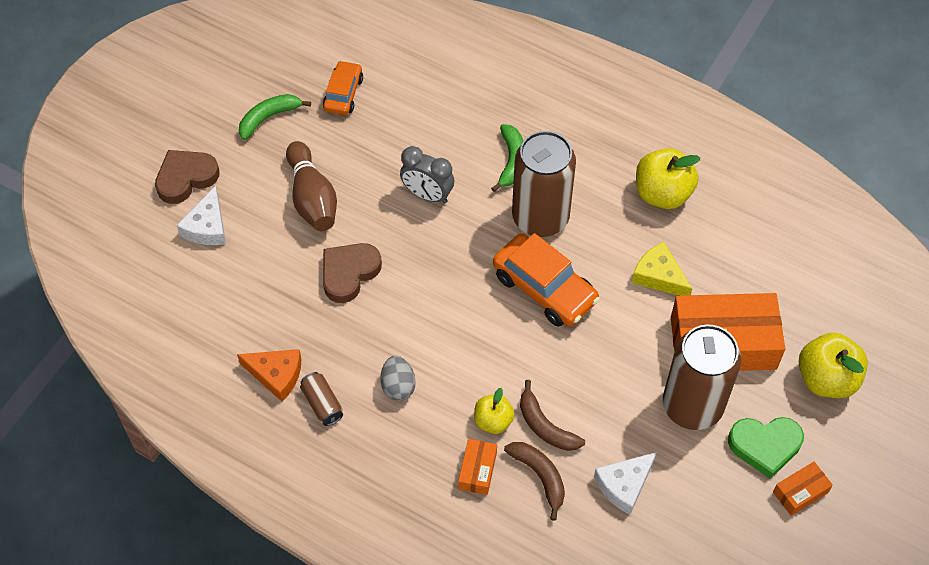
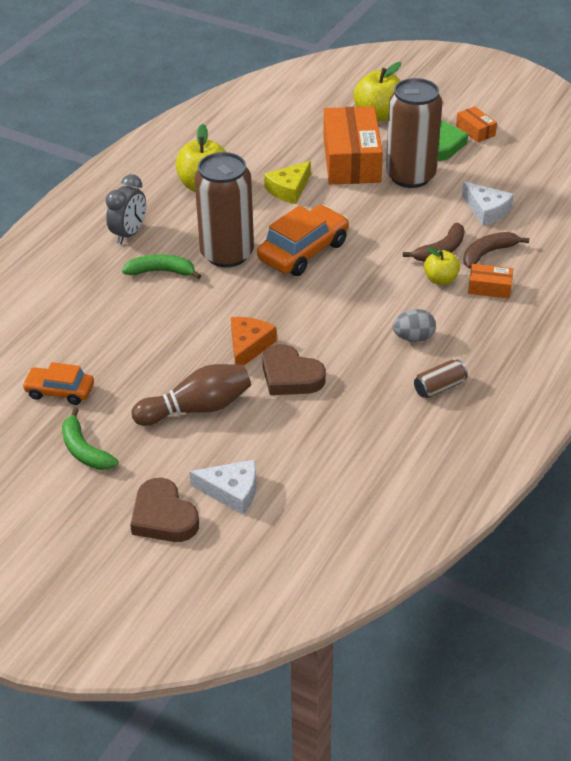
camera: 90 degrees left, 15 degrees down
orange cheese [237,349,301,402] -> orange cheese moved to [231,317,277,365]
grey clock [400,146,454,204] -> grey clock moved to [106,174,146,244]

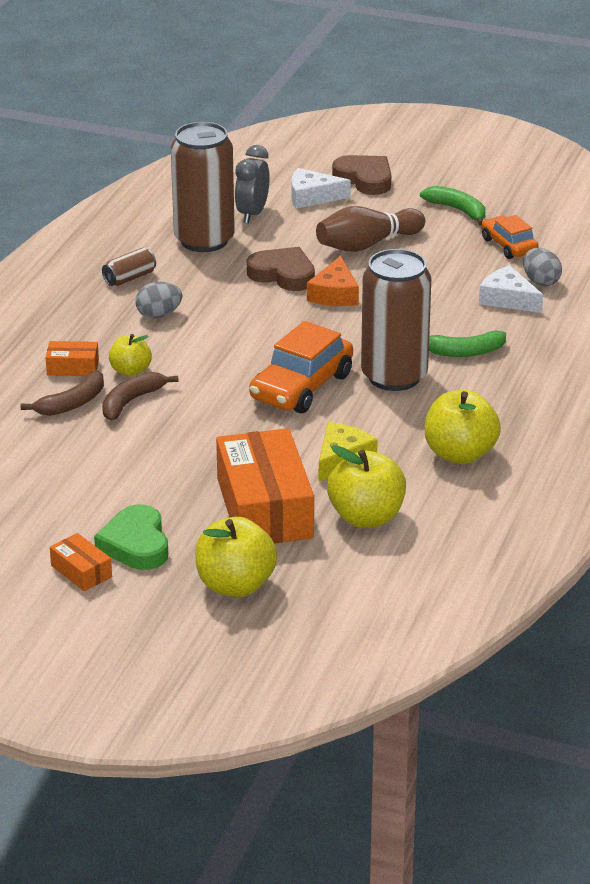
camera: 170 degrees right, 10 degrees down
orange car [22,362,94,405] -> orange car turned 120 degrees counterclockwise [482,215,538,259]
grey clock [106,174,146,244] -> grey clock moved to [235,145,270,223]
brown can [386,78,442,188] -> brown can moved to [171,122,235,252]
white cheese [462,181,514,226] -> white cheese moved to [479,265,543,313]
none -> yellow apple [327,445,406,528]
none -> grey egg [523,248,562,286]

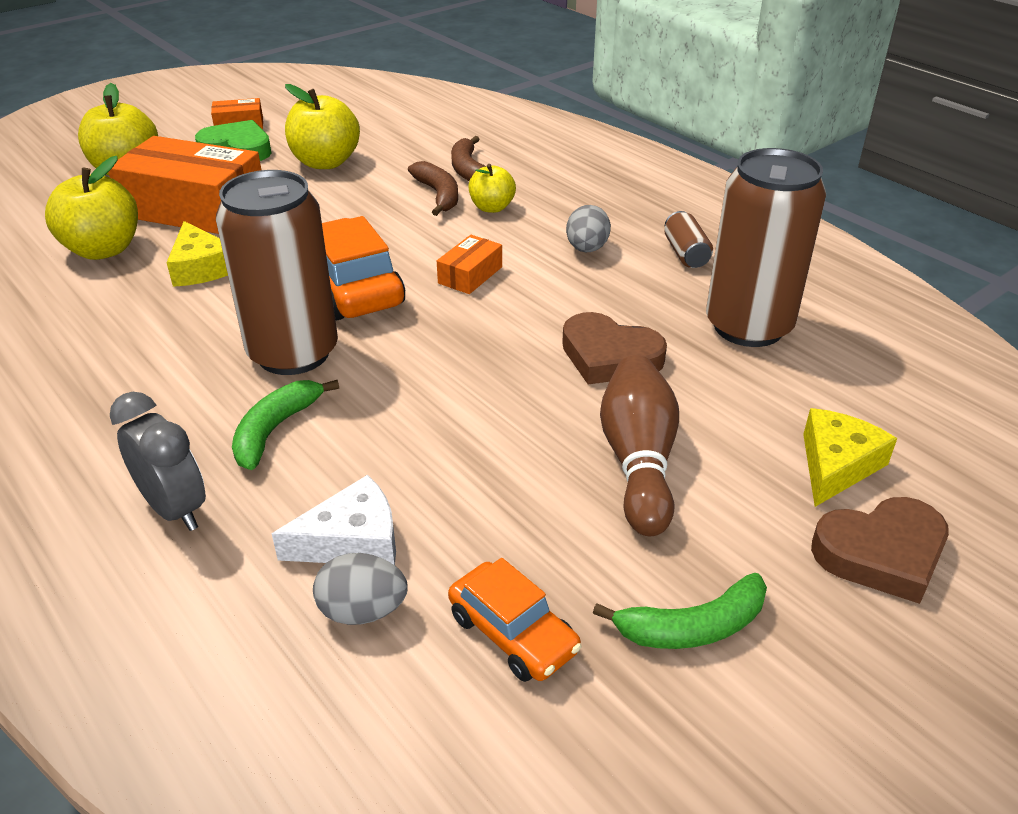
camera: 120 degrees right, 5 degrees up
orange box [46,341,99,376] -> orange box moved to [437,235,502,294]
grey clock [235,145,270,223] -> grey clock moved to [110,392,206,531]
brown heart [247,247,315,291] -> brown heart turned 60 degrees clockwise [562,312,667,384]
white cheese [291,168,351,209] -> yellow cheese [803,408,897,507]
orange cheese [307,256,359,306] -> none
yellow apple [425,390,501,464] -> yellow apple moved to [285,84,360,169]
orange car [482,215,538,259] -> orange car turned 45 degrees clockwise [448,558,582,682]

